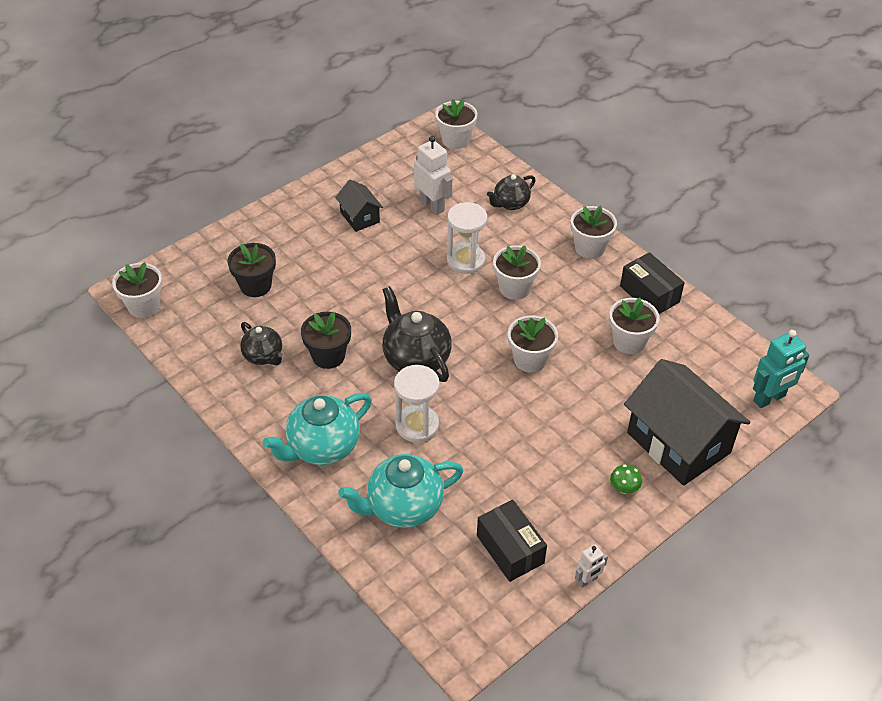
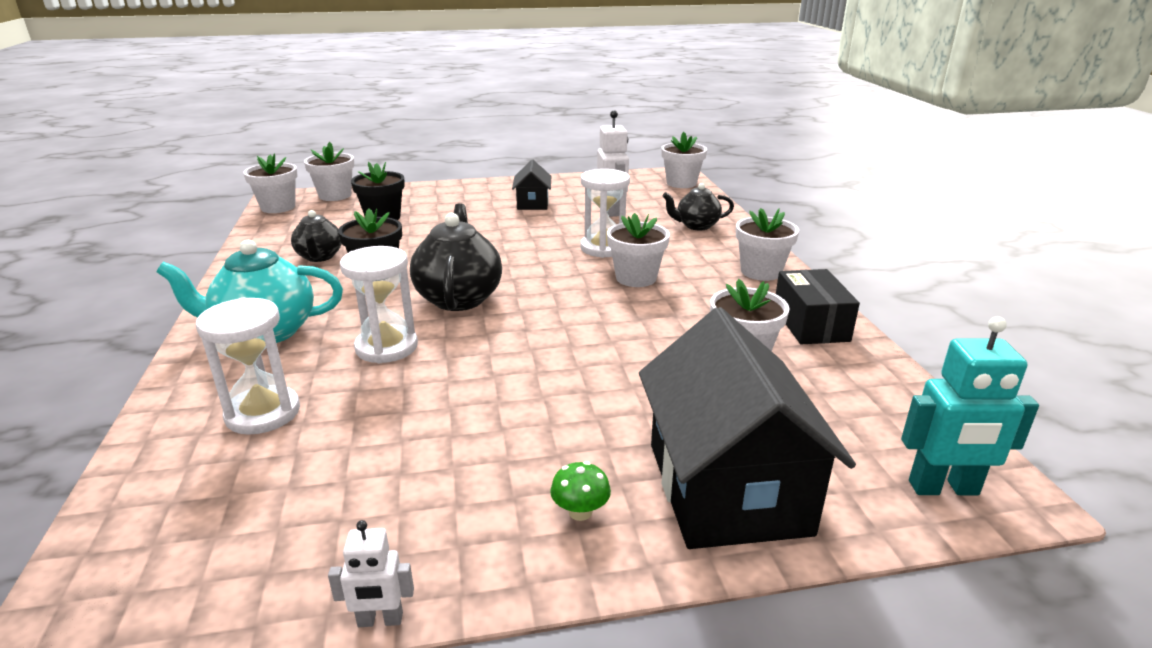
camera: 30 degrees right, 20 degrees down
turquoise teapot [338,454,464,528] -> white hourglass [196,298,300,435]
black box [477,500,547,582] -> none
white flower pot [508,315,558,373] -> white flower pot moved to [304,142,354,201]

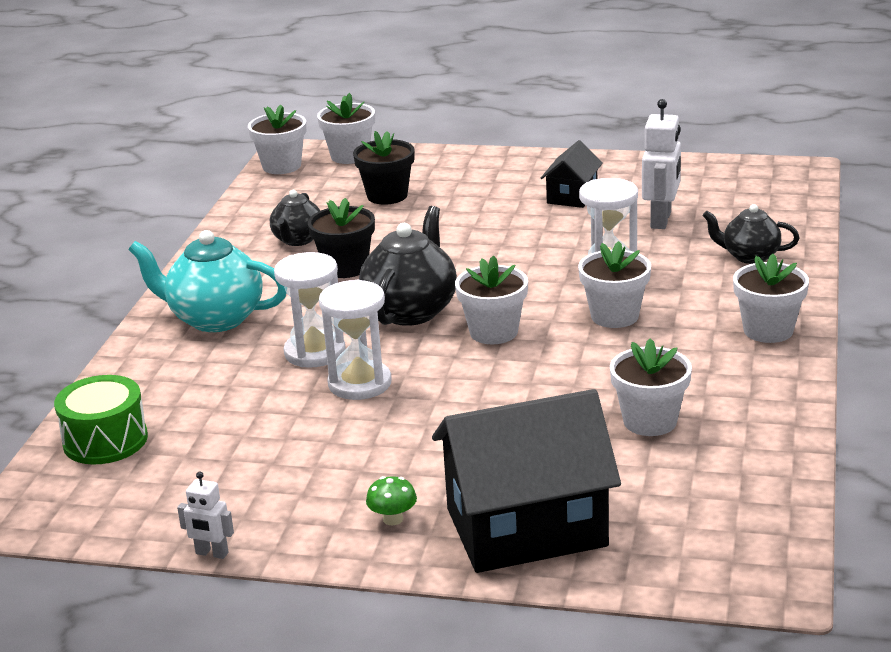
camera: 25 degrees right, 0 degrees up
white hourglass [196,298,300,435] -> white hourglass moved to [319,280,392,400]
black house [639,307,856,549] -> black house turned 60 degrees clockwise [432,389,621,573]
white flower pot [661,132,707,188] -> white flower pot moved to [455,255,528,344]
black box [776,269,860,344] -> none
turquoise robot [901,317,1039,495] -> none
none -> green drum [54,375,148,464]

